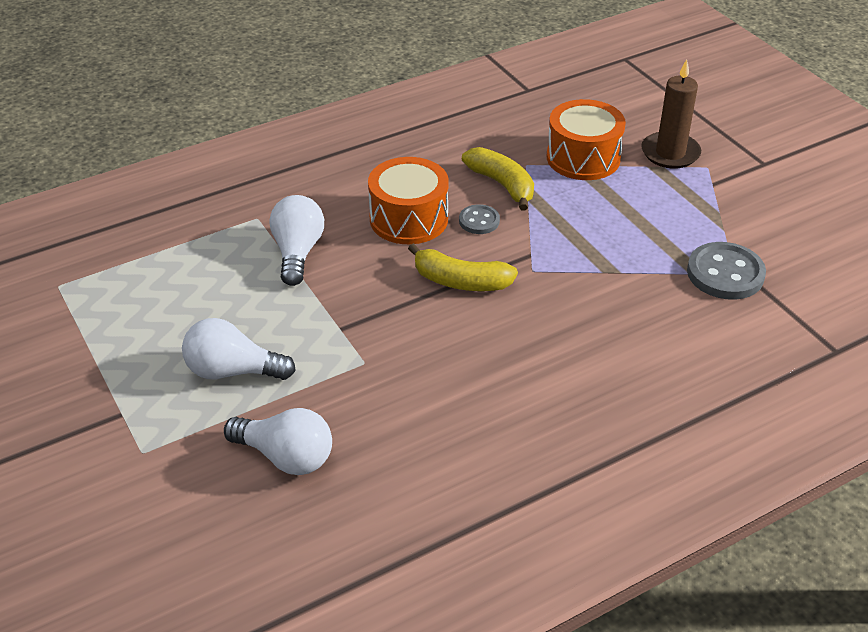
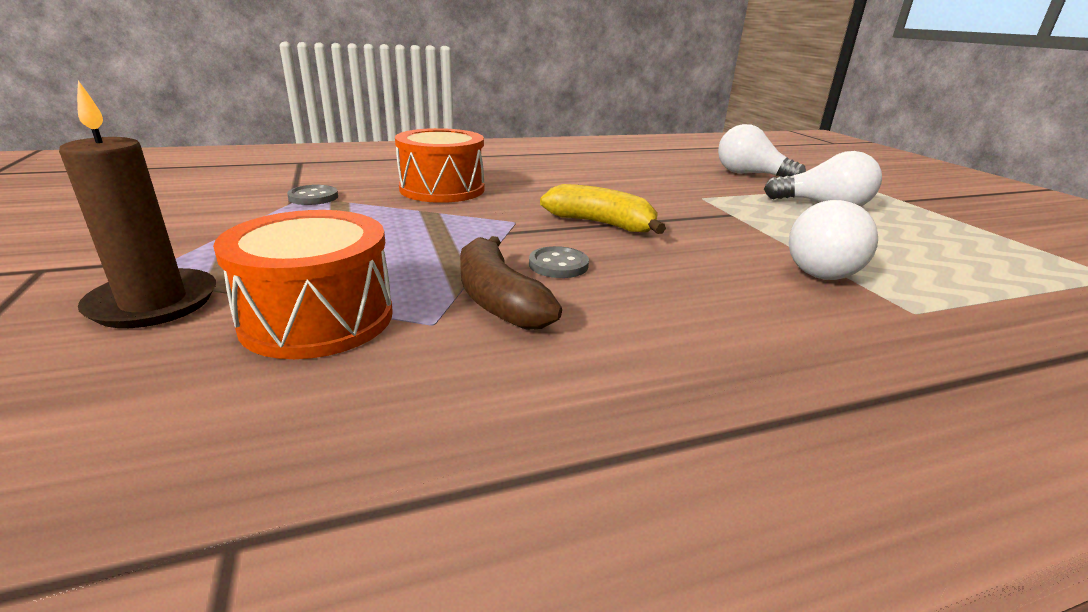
camera: 170 degrees left, 15 degrees down
orange drum [368,157,449,244] -> orange drum moved to [395,128,484,203]
yellow banana [462,147,534,211] -> brown banana [460,236,562,330]
grey button [687,242,766,300] -> grey button [287,185,338,205], size x0.56

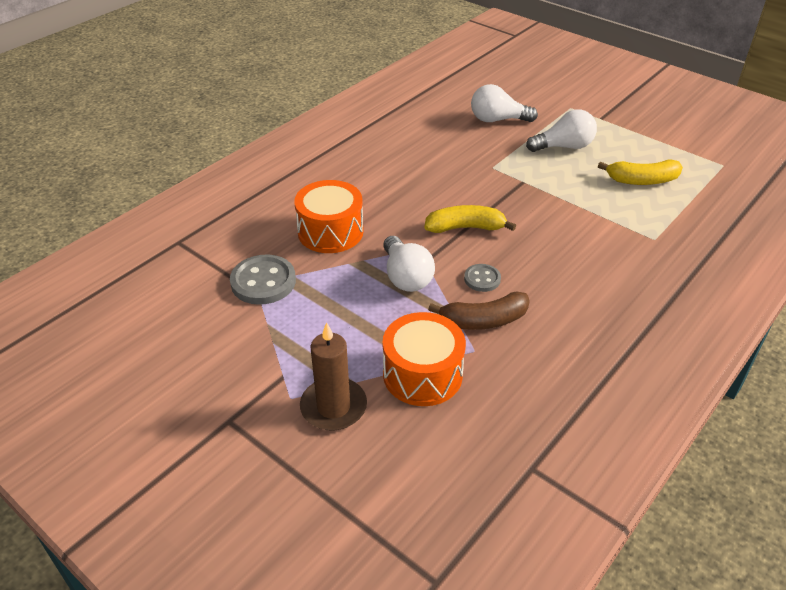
camera: 30 degrees left, 15 degrees up
grey button [287,185,338,205] -> grey button [230,254,296,305], size x1.77
brown banana [460,236,562,330] -> brown banana turned 45 degrees counterclockwise [428,291,530,330]
white light bulb [789,200,878,280] -> white light bulb moved to [383,236,435,292]
none -> yellow banana [598,159,683,185]

